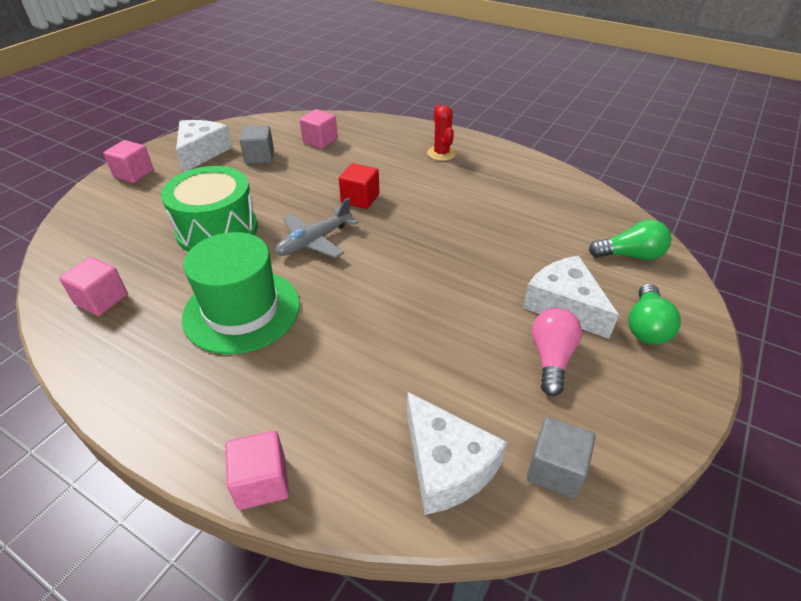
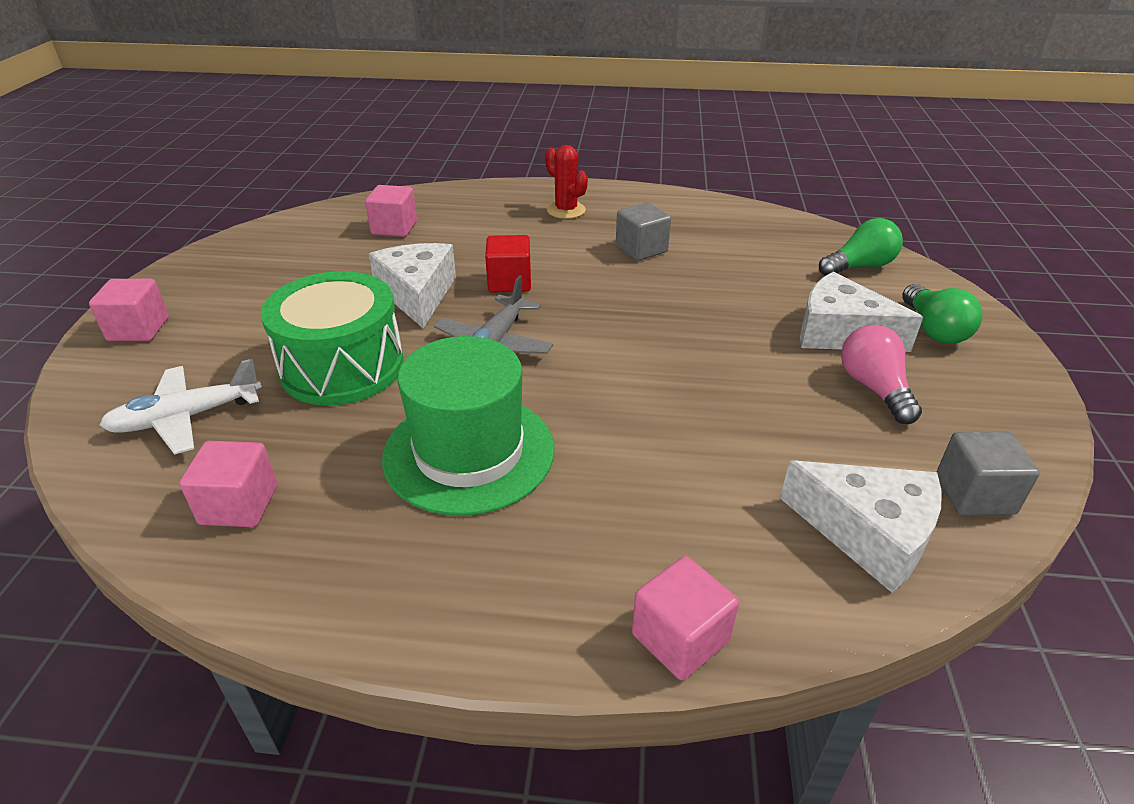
camera: 25 degrees left, 5 degrees down
white cheese [176,120,233,172] -> white cheese moved to [369,243,456,328]
grey cube [239,125,274,164] -> grey cube moved to [616,203,671,261]
none -> white plane [99,358,262,454]

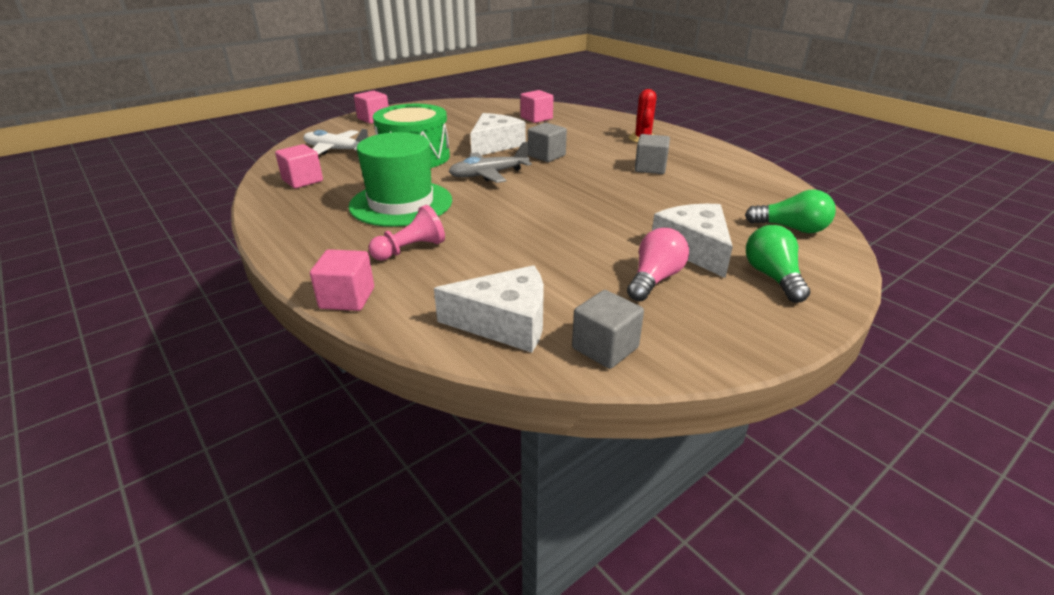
camera: 45 degrees right, 5 degrees down
red cube [485,235,531,292] -> grey cube [528,123,567,162]
white cheese [780,460,942,593] -> white cheese turned 75 degrees counterclockwise [434,265,544,353]
green light bulb [902,284,983,344] -> green light bulb turned 135 degrees clockwise [746,225,810,303]
none -> pink pawn [368,205,445,261]

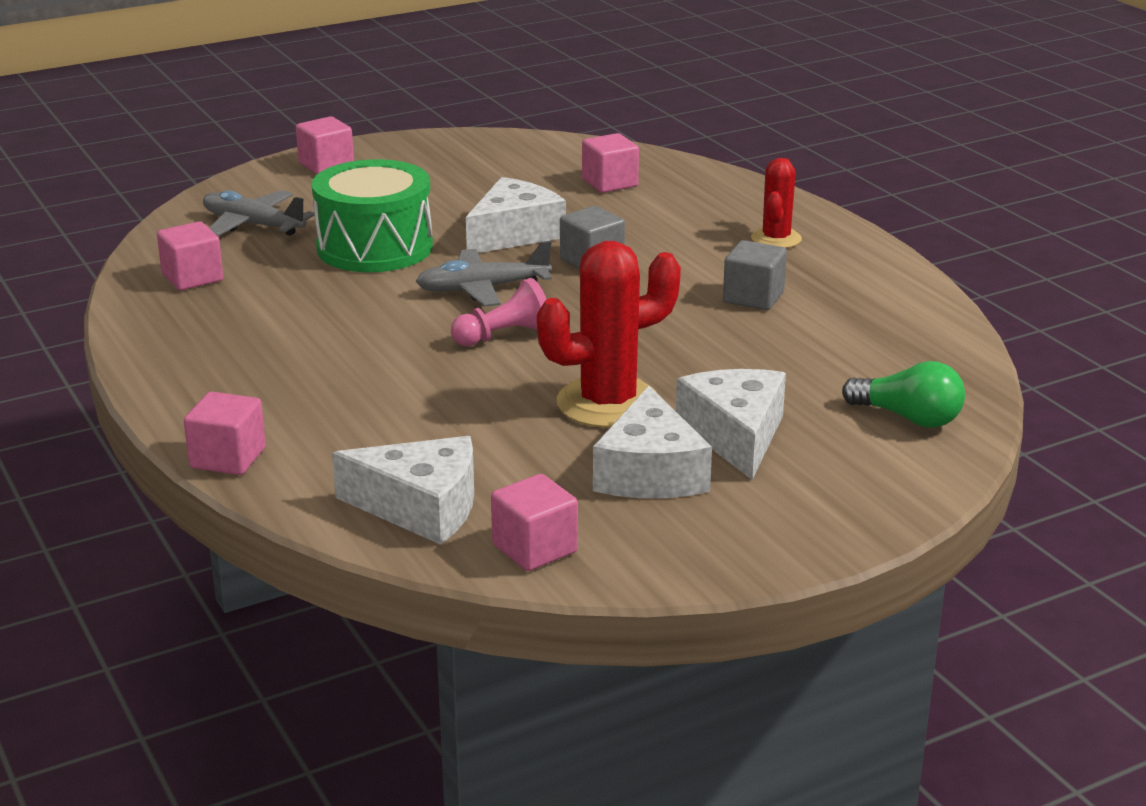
camera: 10 degrees right, 5 degrees down
white plane [303,129,368,155] -> grey plane [203,190,314,236]
green hat [348,132,452,227] -> none
pink pawn [368,205,445,261] -> pink pawn moved to [451,278,547,346]
grey cube [572,290,644,369] -> pink cube [491,474,578,571]
pink light bulb [627,228,689,301] -> white cheese [593,386,712,498]
green light bulb [746,225,810,303] -> none
none -> red cactus [537,241,681,428]

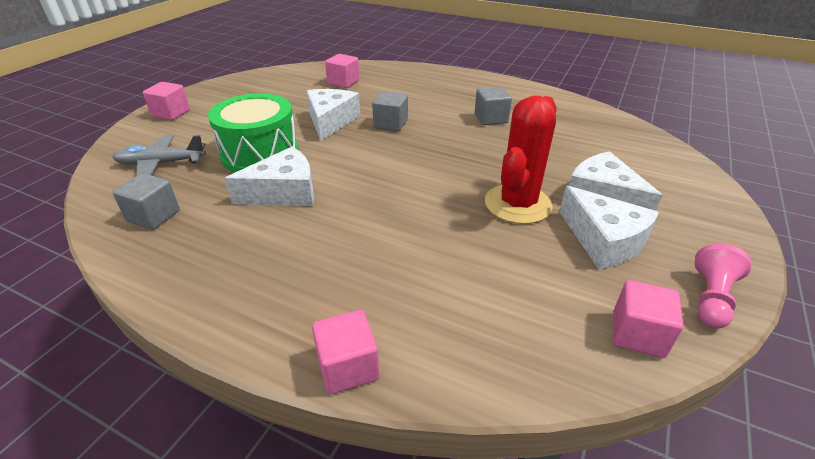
camera: 35 degrees left, 10 degrees up
pink cube [157,221,223,290] -> grey cube [112,173,180,230]
white cheese [332,436,474,545] -> white cheese moved to [225,146,314,206]
grey plane [416,241,552,307] -> none
pink pawn [451,278,547,346] -> pink pawn moved to [694,244,751,328]
red cactus [751,158,802,248] -> none
green light bulb [842,361,965,428] -> none

